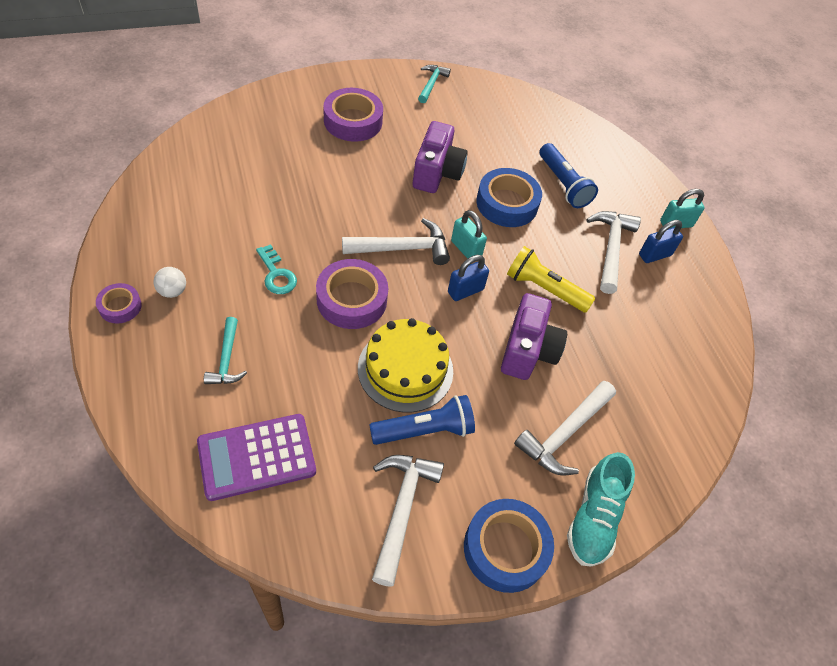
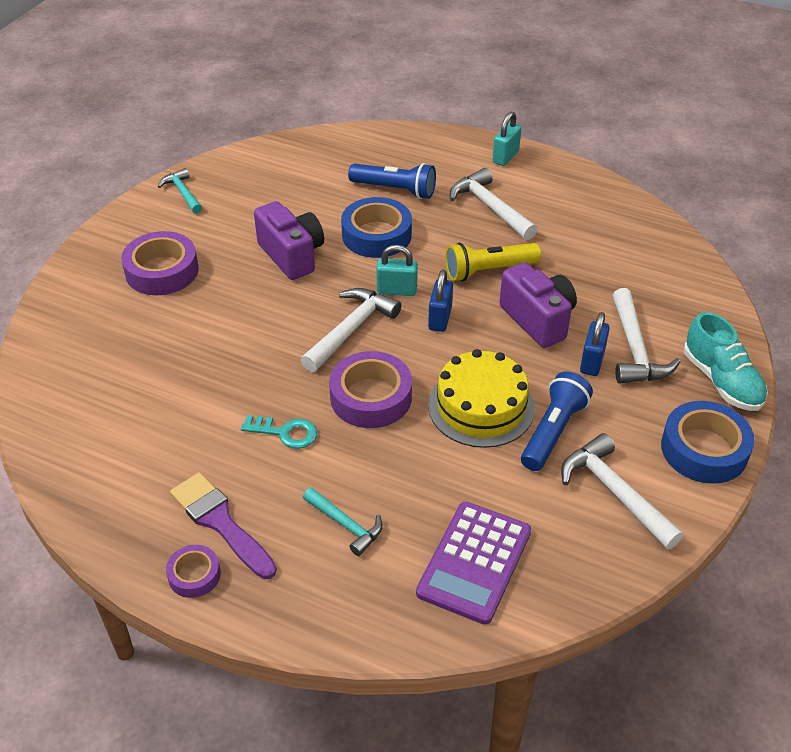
camera: 40 degrees left, 10 degrees down
white ball [153,267,186,298] -> purple brush [170,473,277,579]
blue padlock [639,220,683,263] -> blue padlock moved to [580,312,610,376]

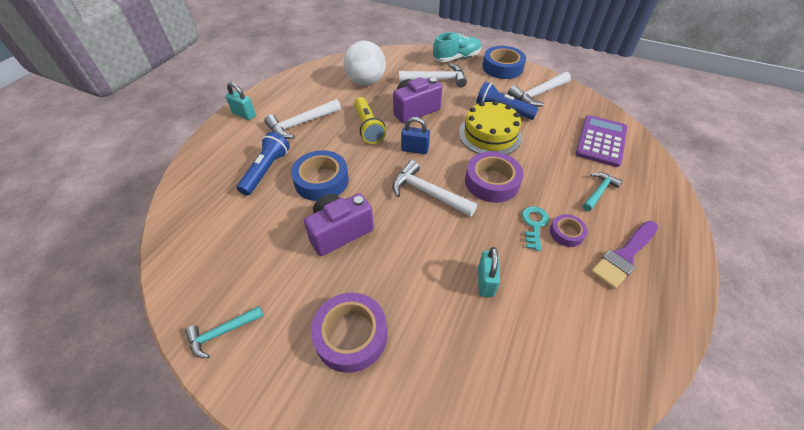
camera: 90 degrees left, 5 degrees up
purple tape [166,545,221,598] -> purple tape moved to [550,214,588,247]
turquoise padlock [376,245,418,296] -> turquoise padlock moved to [478,247,500,297]
purple calculator [416,502,531,625] -> purple calculator turned 90 degrees counterclockwise [575,115,627,167]
blue padlock [580,312,610,376] -> none
none -> white ball [344,40,386,86]

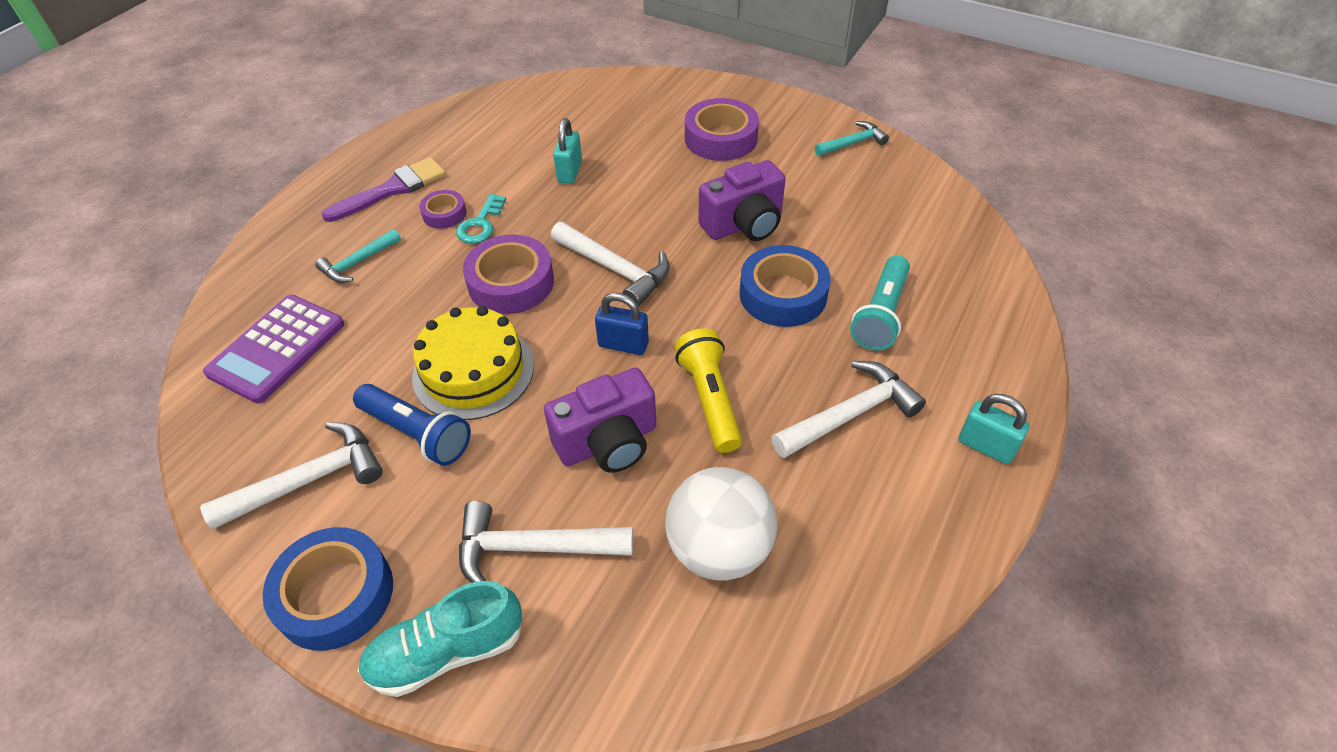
camera: 175 degrees left, 0 degrees up
blue flashlight [237,132,290,196] -> turquoise flashlight [850,255,910,351]

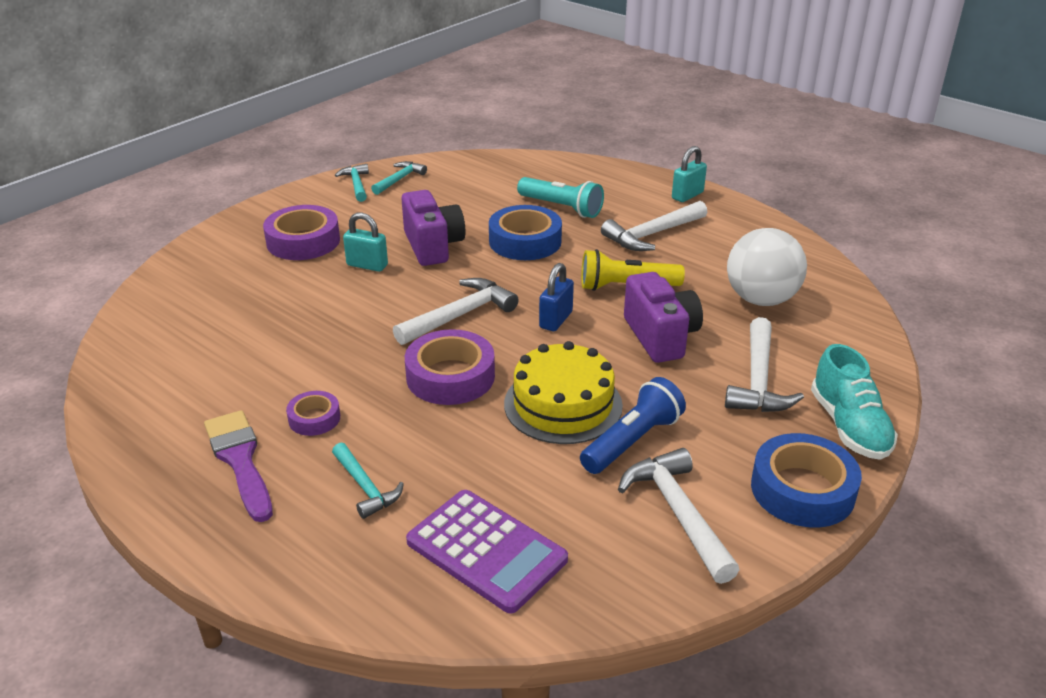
camera: 80 degrees left, 15 degrees down
turquoise key [456,194,506,243] -> none
turquoise padlock [553,118,582,184] -> turquoise padlock moved to [343,212,388,272]
white hammer [771,361,926,458] -> white hammer turned 105 degrees counterclockwise [601,201,707,251]
none -> turquoise hammer [371,161,427,195]

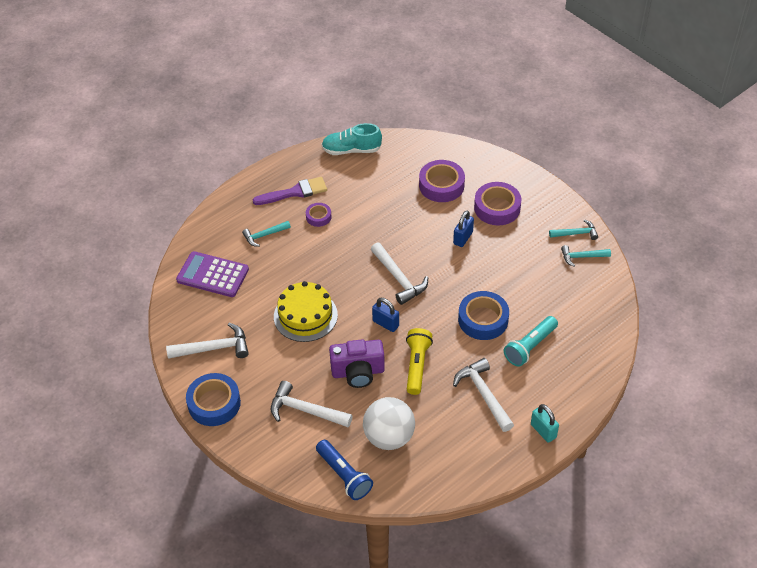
camera: 100 degrees right, 15 degrees up
turquoise padlock [343,212,388,272] -> blue padlock [453,211,474,247]
turquoise hammer [371,161,427,195] -> turquoise hammer turned 135 degrees clockwise [561,245,611,266]
purple camera [401,190,465,266] -> none
purple tape [405,329,495,405] -> purple tape moved to [419,160,465,202]
purple calculator [406,490,568,613] -> purple calculator turned 60 degrees clockwise [176,251,249,297]
blue flashlight [580,377,686,474] -> blue flashlight moved to [316,440,373,500]
turquoise shoe [811,344,898,460] -> turquoise shoe moved to [322,123,382,155]

